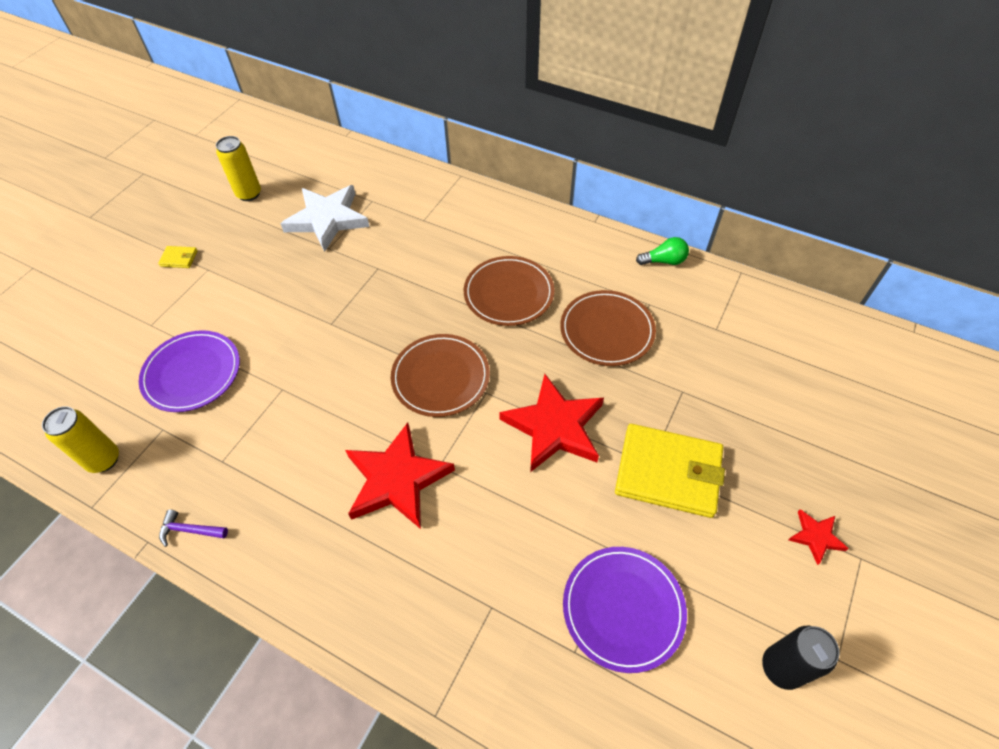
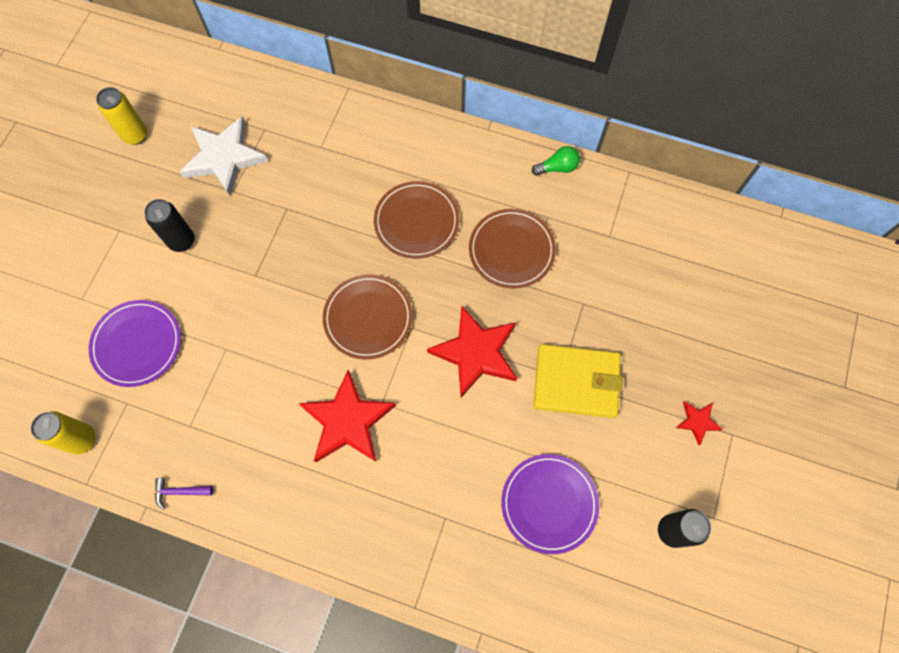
camera: 10 degrees left, 15 degrees up
yellow wallet [158,246,198,268] -> none
none -> black can [144,199,195,252]

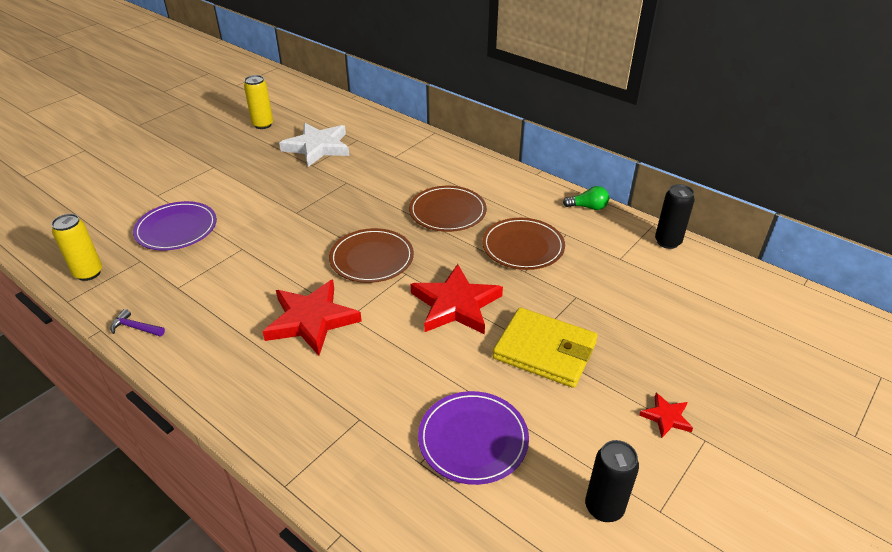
camera: 20 degrees right, 30 degrees down
black can [144,199,195,252] -> black can moved to [655,184,695,249]

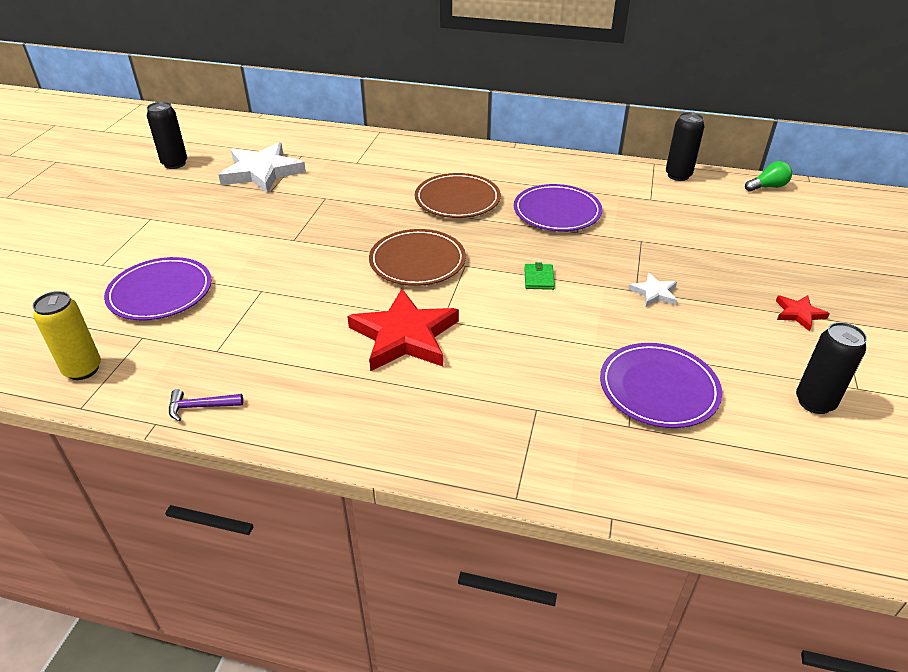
camera: 25 degrees left, 0 degrees up
yellow can [244,75,273,129] -> black can [147,102,187,169]
red star [411,264,503,334] -> green wallet [524,262,555,290]
brown plate [482,218,565,270] -> purple plate [514,184,602,231]
yellow wallet [493,308,598,388] -> white star [628,273,677,307]
green light bulb [563,186,609,210] -> green light bulb moved to [745,161,792,192]

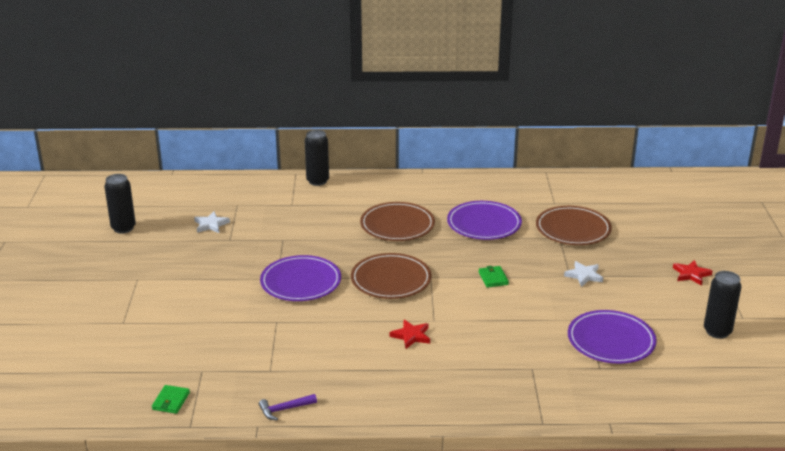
camera: 15 degrees left, 10 degrees down
yellow can [33,291,101,380] -> green wallet [152,385,190,414]
purple plate [104,257,212,320] -> purple plate moved to [260,255,341,301]
white star [218,142,306,193] -> white star [194,211,230,233], size x0.47
red star [347,289,459,371] -> red star [390,319,430,349], size x0.47
black can [666,112,705,181] -> black can moved to [304,130,329,186]
green light bulb [745,161,792,192] -> none
none -> brown plate [536,206,612,245]

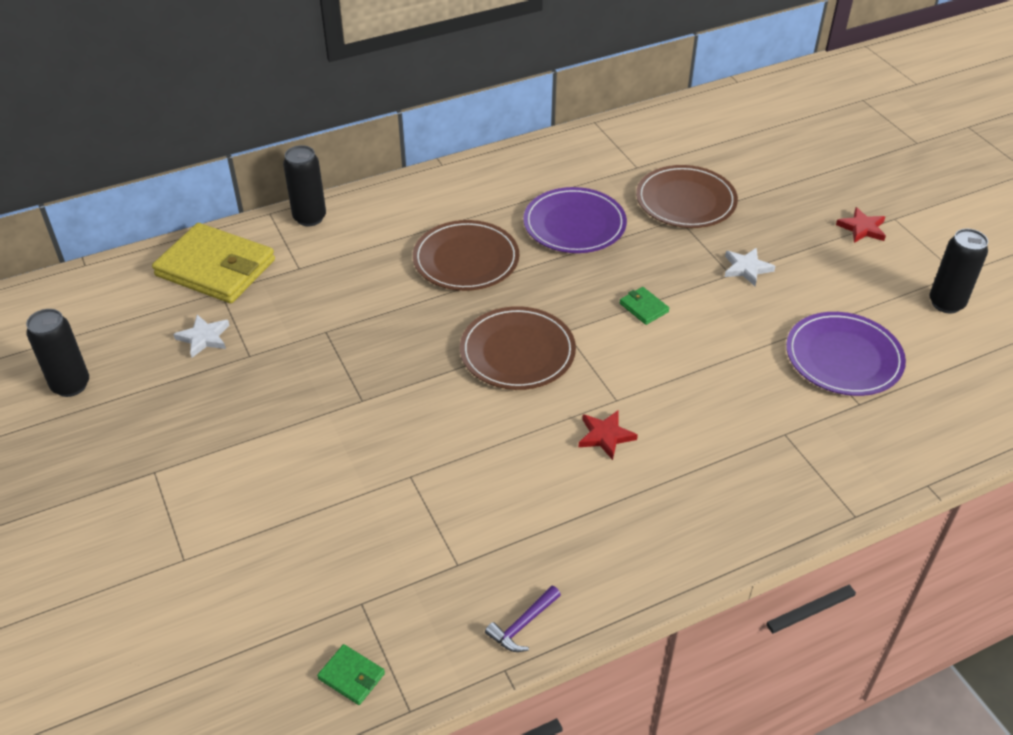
camera: 25 degrees left, 15 degrees up
green wallet [152,385,190,414] -> green wallet turned 45 degrees counterclockwise [317,644,385,705]
purple plate [260,255,341,301] -> none
none -> yellow wallet [152,223,275,303]

